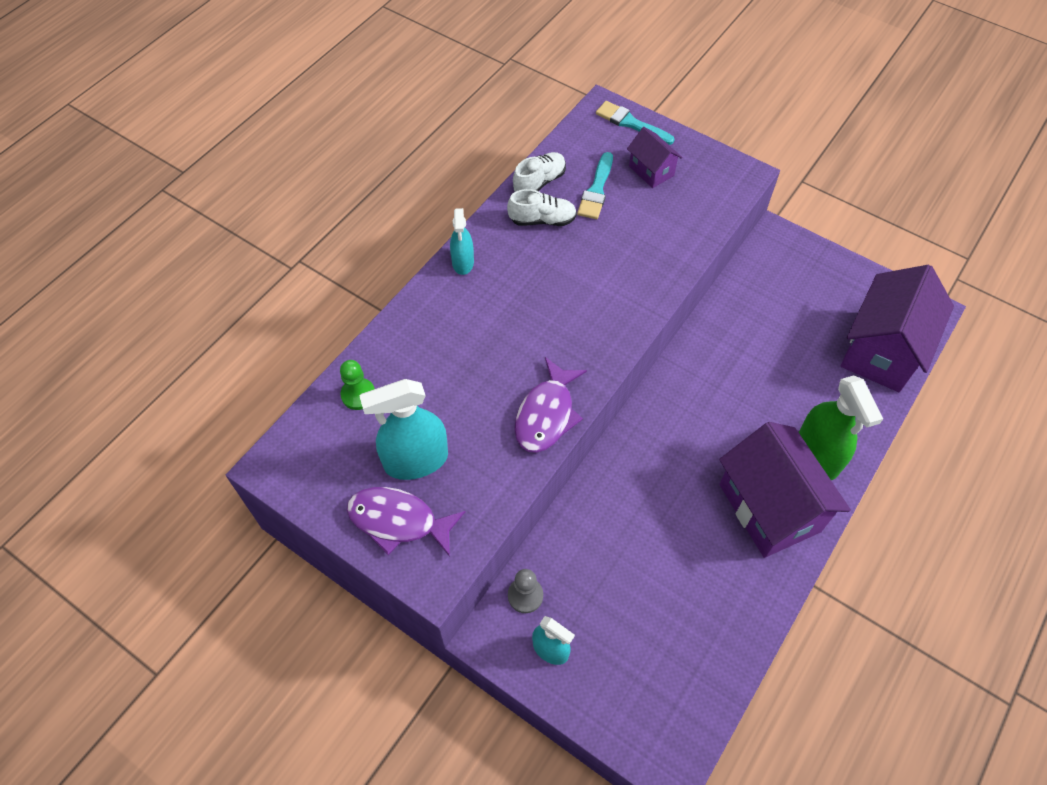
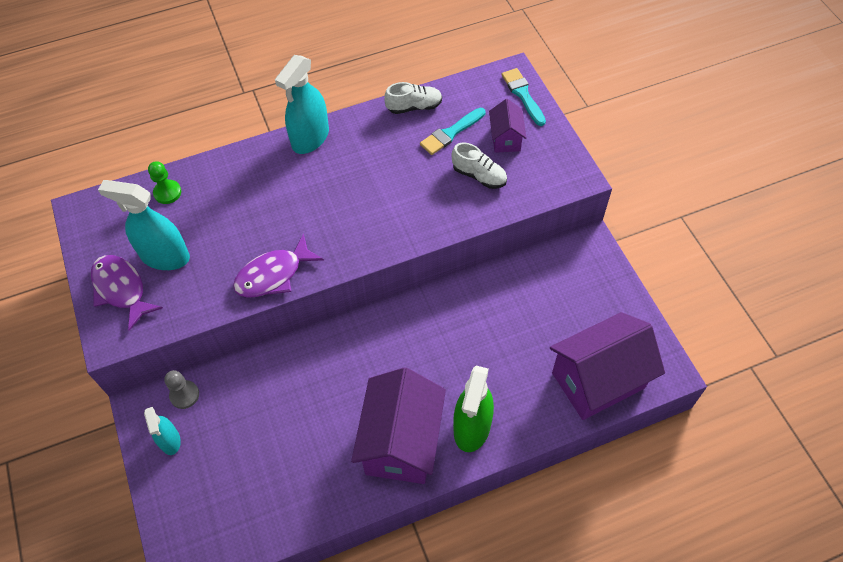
camera: 35 degrees right, 0 degrees up
turquoise spray bottle [450,208,474,275] -> turquoise spray bottle [275,55,329,154], size x1.70
white shoe [507,189,577,226] -> white shoe moved to [452,143,507,189]

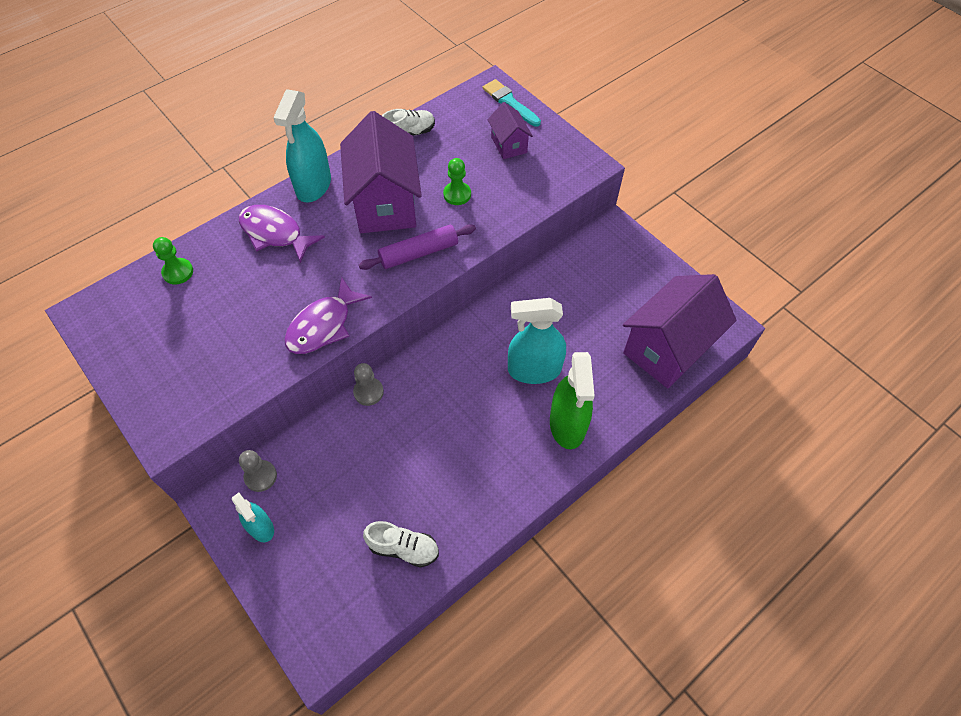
camera: 20 degrees left, 0 degrees up
purple fish [91,255,163,331] -> purple fish moved to [239,205,325,263]
turquoise spray bottle [98,180,190,270] -> turquoise spray bottle moved to [508,298,566,384]
purple house [351,367,446,484] -> purple house moved to [340,111,422,233]
turquoise brush [420,108,485,155] -> none
white shoe [452,143,507,189] -> white shoe moved to [363,521,439,568]
none -> grey pawn [353,363,384,406]
none -> purple rolling pin [359,224,476,270]
none -> green pawn [443,158,471,205]

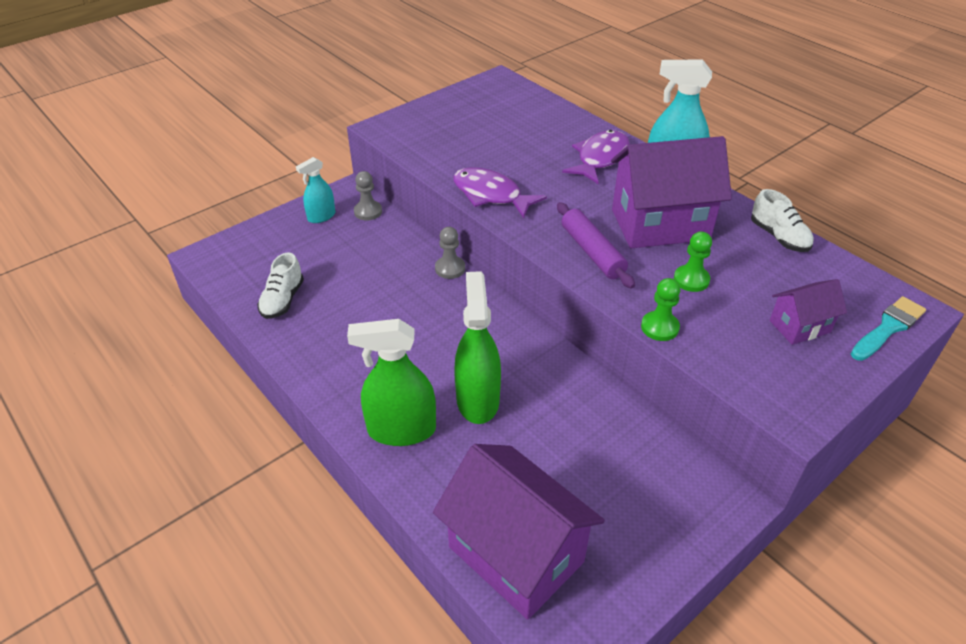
camera: 90 degrees right, 15 degrees down
green pawn [153,237,193,285] -> green pawn moved to [641,278,680,341]
turquoise spray bottle [508,298,566,384] -> green spray bottle [454,271,501,424]

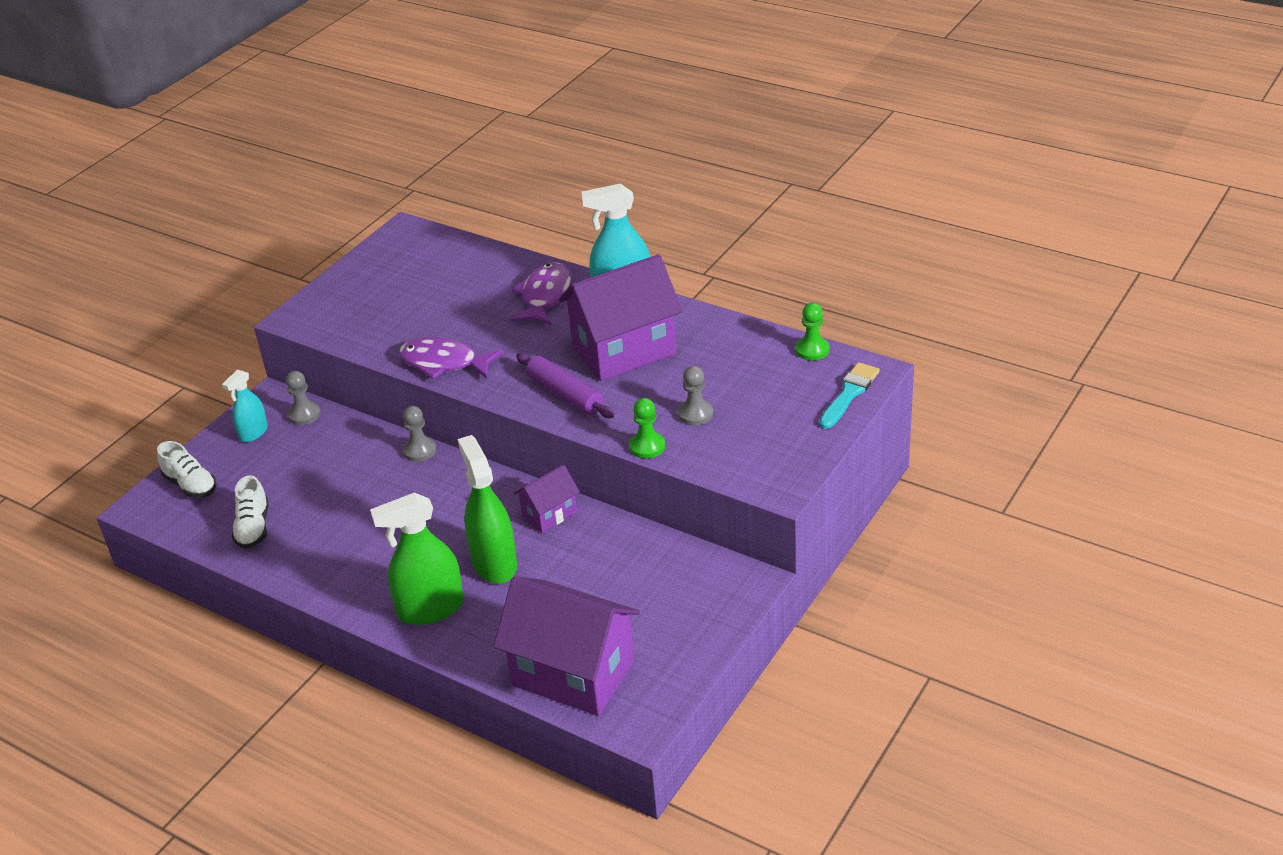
camera: 15 degrees left, 5 degrees down
green pawn [674,231,712,292] -> green pawn moved to [796,303,829,361]
white shoe [751,189,814,252] -> white shoe moved to [157,441,216,498]
purple house [770,279,847,345] -> purple house moved to [514,464,580,533]
none -> grey pawn [678,366,713,426]

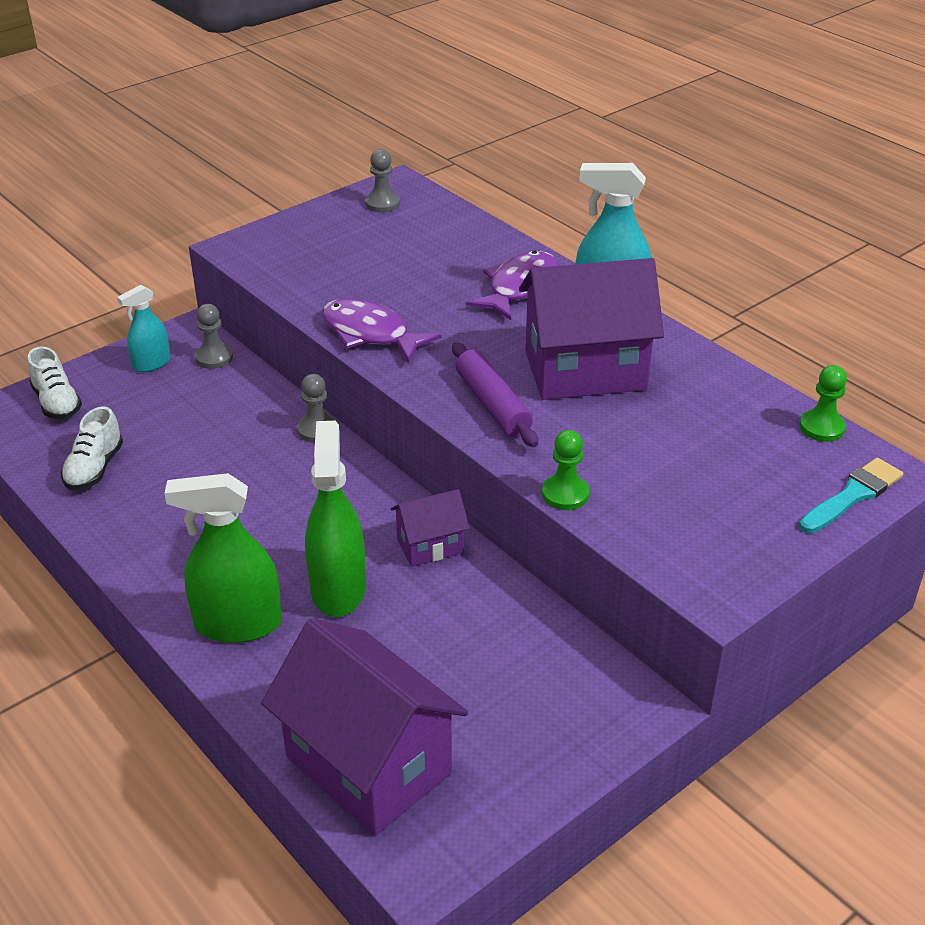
camera: 15 degrees right, 0 degrees up
grey pawn [678,366,713,426] -> grey pawn moved to [365,149,400,213]

